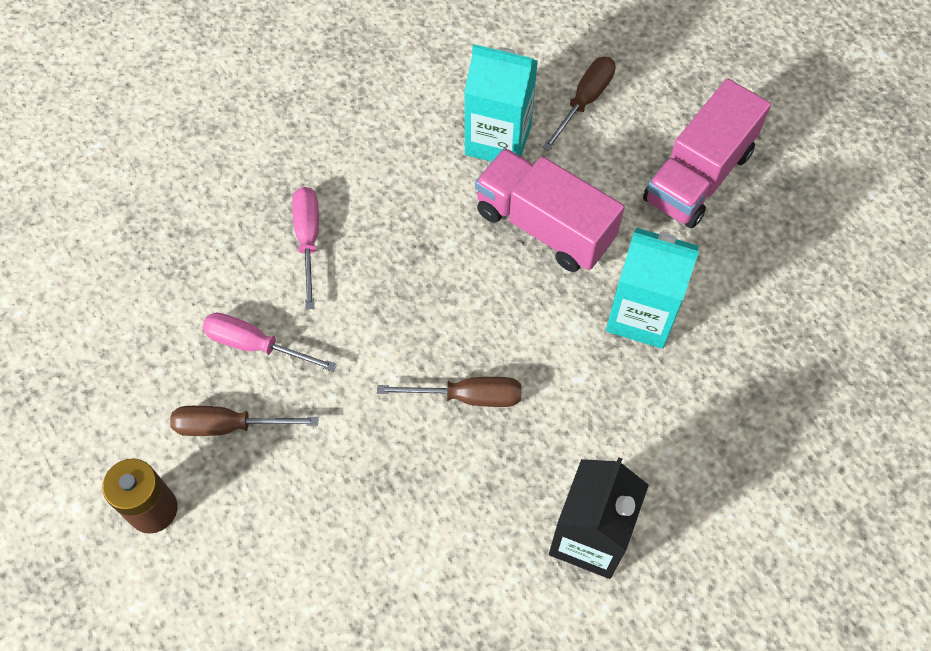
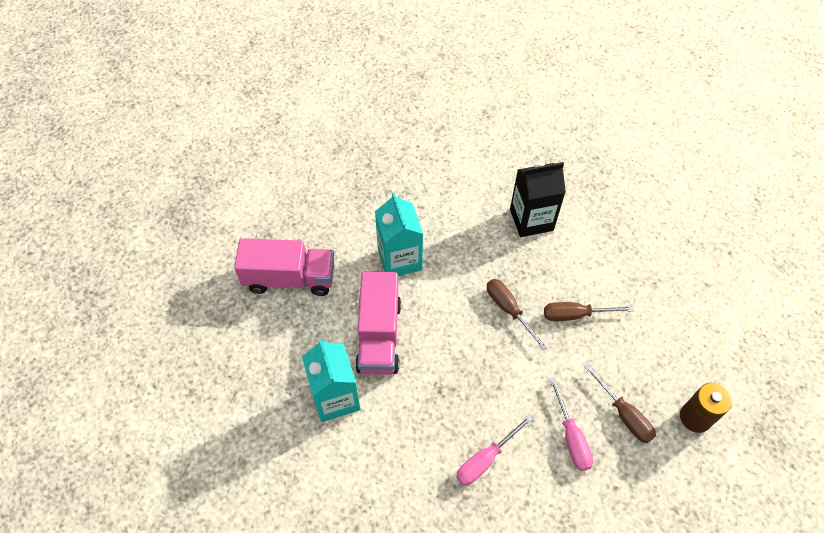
camera: 125 degrees left, 5 degrees down
brown screwdriver [542,57,616,151] -> brown screwdriver moved to [544,302,634,321]

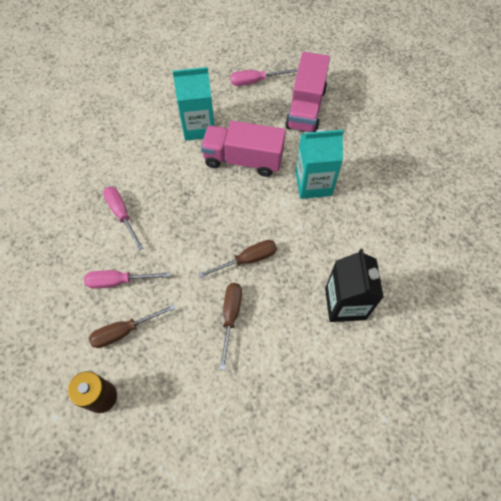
camera: 100 degrees right, 5 degrees up
none -> pink screwdriver [230,69,297,86]

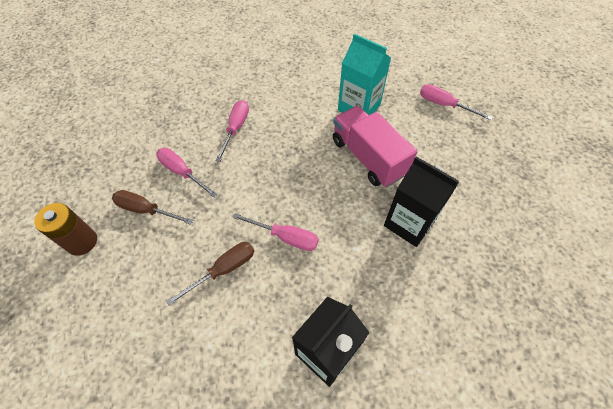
camera: 45 degrees right, 5 degrees down
brown screwdriver [198,240,277,278] -> pink screwdriver [232,213,319,251]
pink truck [285,52,330,132] -> none
turquoise carton [295,129,344,199] -> black carton [384,157,459,247]

